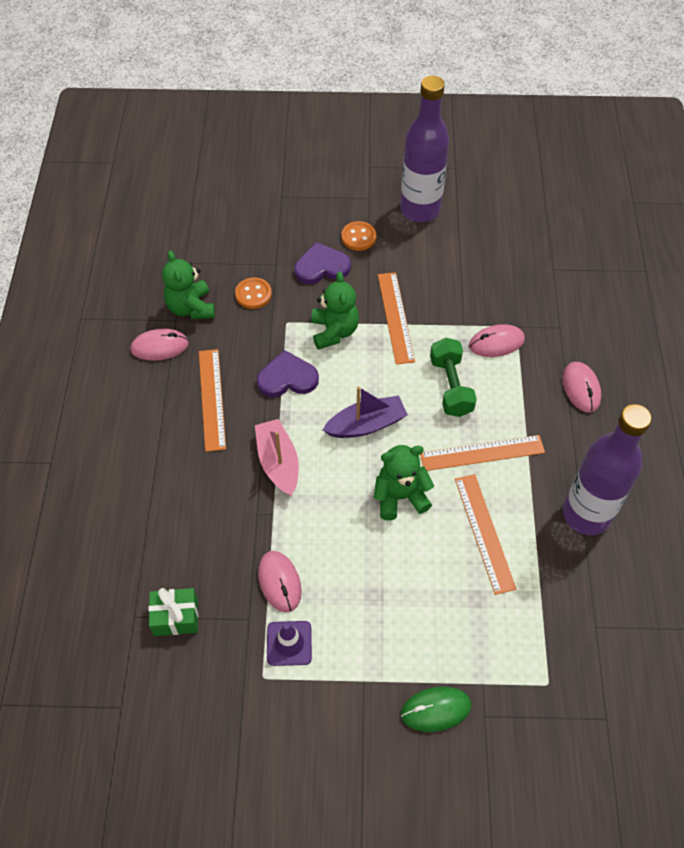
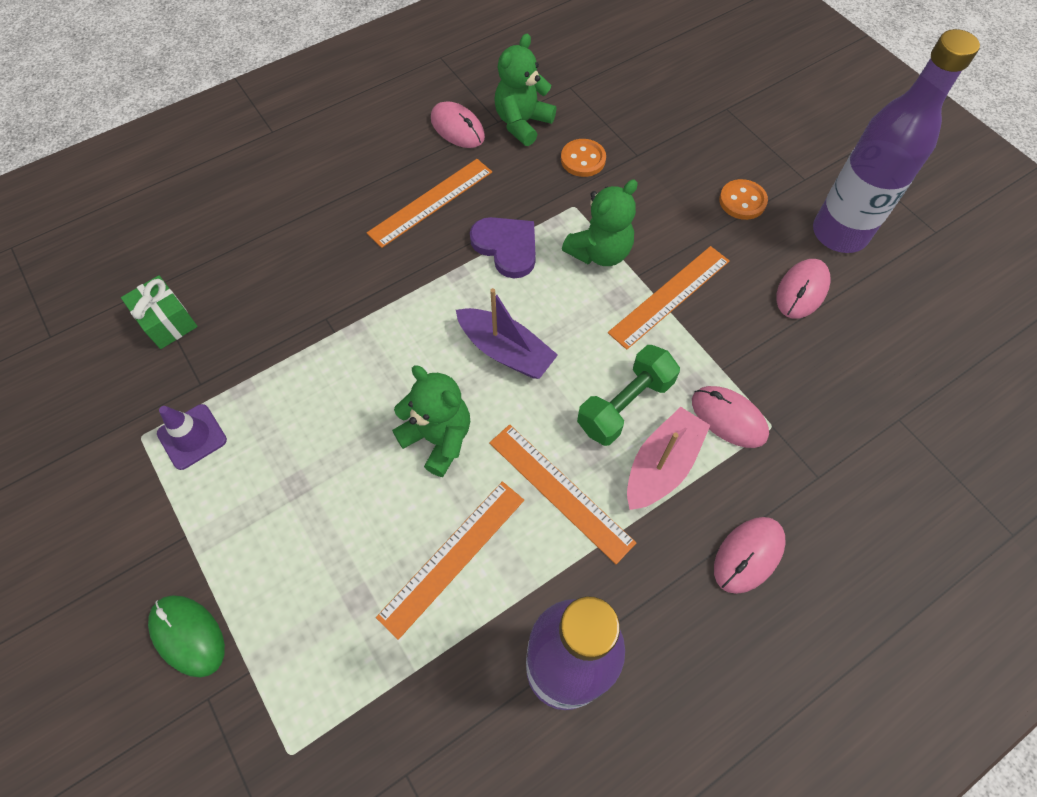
camera: 55 degrees right, 5 degrees up
pink boat [255,419,299,496] -> pink boat moved to [627,407,710,510]
pink mouse [258,551,302,613] -> pink mouse moved to [776,259,831,319]
purple heart [295,242,351,284] -> none

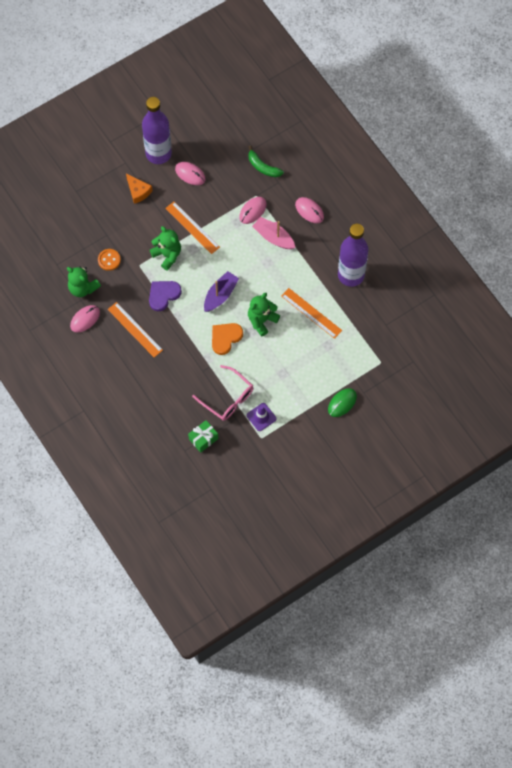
camera: 90 degrees left, 5 degrees up
orange ruler [489,424,636,564] -> none
green dumbbell [577,345,680,446] -> none
orange button [719,179,768,220] -> orange cheese [126,173,153,204]
none -> pink glasses [192,365,254,421]
none -> orange heart [212,323,243,355]
none -> green banana [248,146,284,177]

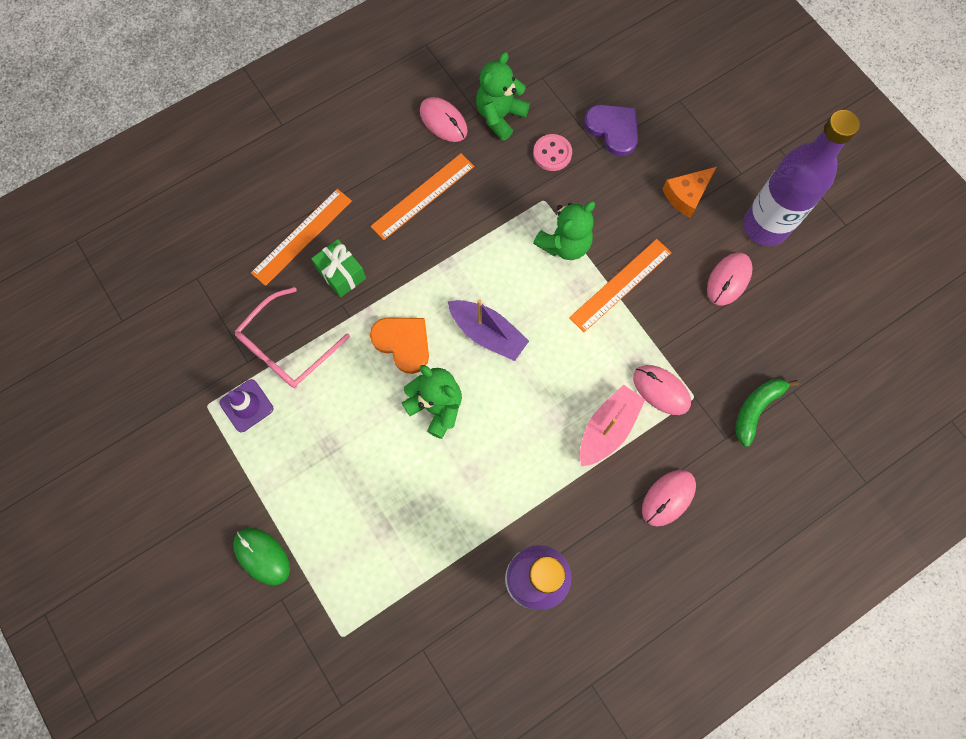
camera: 90 degrees right, 5 degrees up
orange button [98,249,121,271] -> pink button [533,134,572,171]
purple heart [149,281,182,311] -> purple heart moved to [584,105,638,156]
green gift [188,420,218,453] -> green gift moved to [311,239,366,298]
orange ruler [281,288,342,339] -> orange ruler moved to [251,189,352,286]

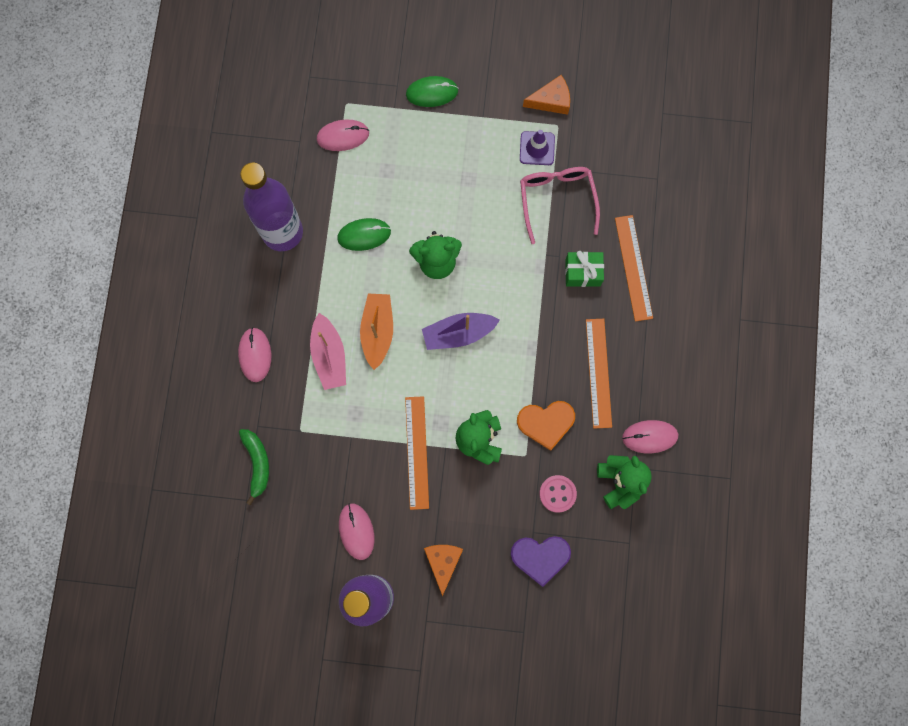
camera: 130 degrees right, 5 degrees up
orange heart [370,317,429,374] -> orange heart moved to [517,401,575,451]
pink mouse [633,365,691,415] -> pink mouse moved to [317,120,369,151]
none -> green mouse [337,218,391,251]
none -> orange boat [360,294,393,370]
none -> orange cheese [523,75,570,115]

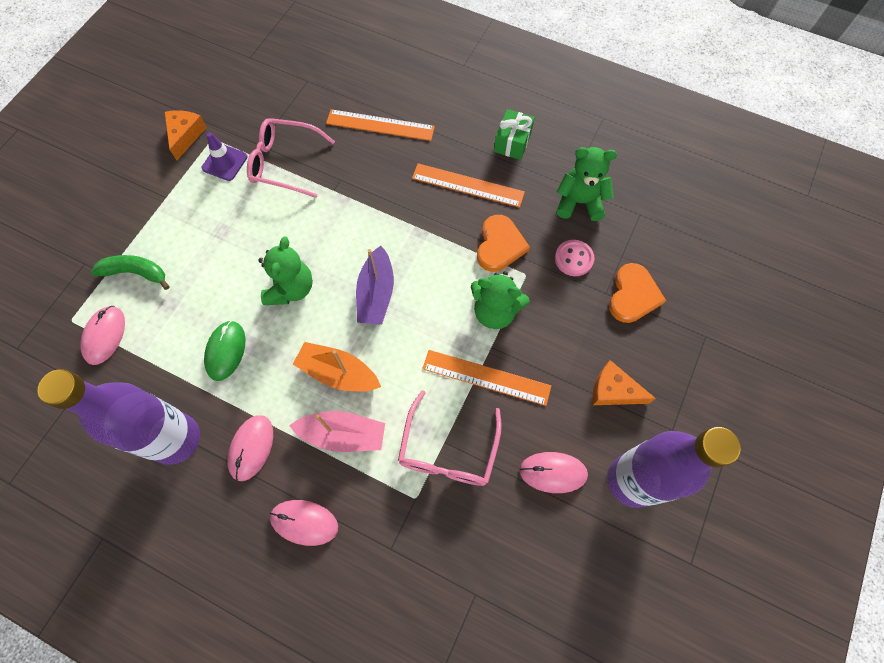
camera: 70 degrees left, 10 degrees down
green banana [239,429,269,505] -> green banana moved to [91,255,169,290]
green mouse [406,76,459,107] -> none
purple heart [510,536,571,587] -> orange heart [609,263,666,323]
green gift [565,251,604,287] -> green gift moved to [494,109,535,160]
pink mouse [622,420,678,453] -> pink mouse moved to [227,415,273,481]
none -> pink glasses [398,390,502,486]

